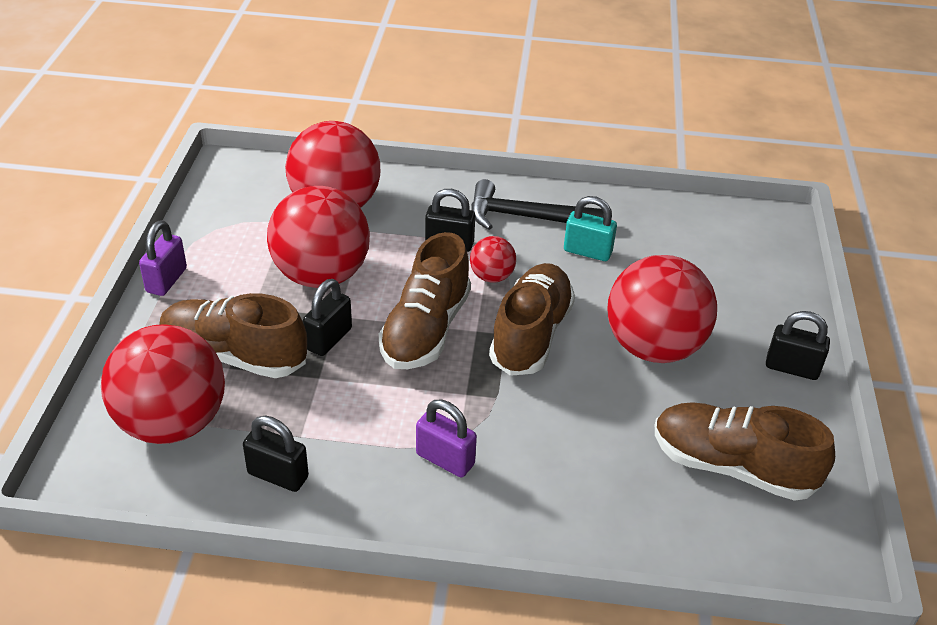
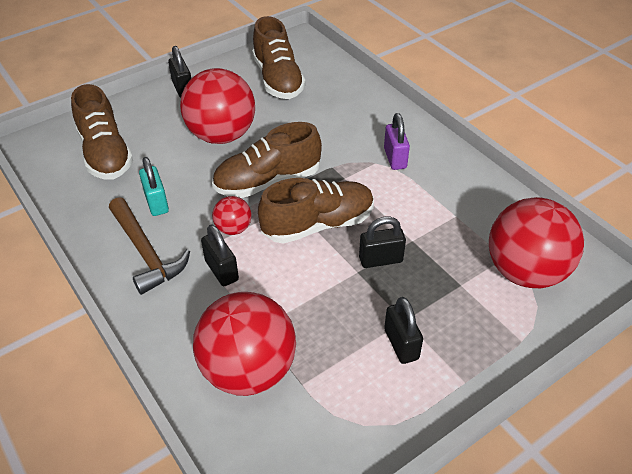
camera: 130 degrees left, 5 degrees up
purple padlock [139,220,187,296] -> none
brown shoe [159,293,307,378] -> brown shoe moved to [71,84,133,180]
black padlock [243,416,309,492] -> black padlock moved to [384,297,423,364]
red ball [267,186,370,288] -> none
black hammer [471,179,604,230] -> brown hammer [109,197,190,295]

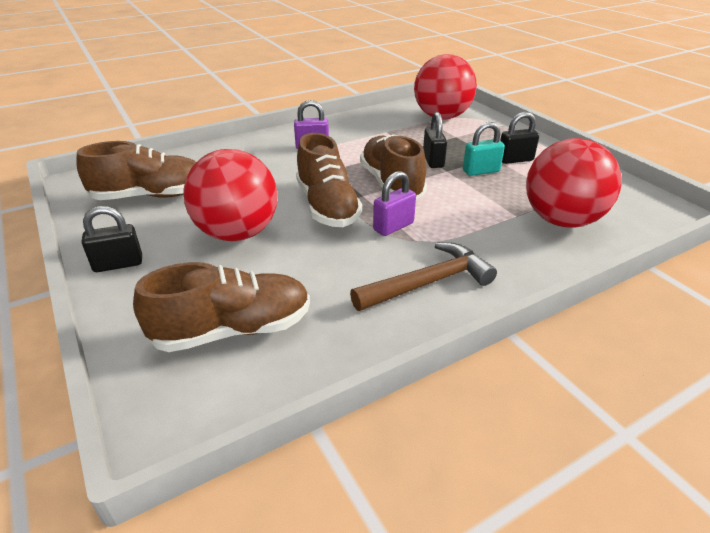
camera: 85 degrees left, 10 degrees down
turquoise padlock [139,157,169,216] -> turquoise padlock moved to [463,122,505,176]
black padlock [201,224,239,286] -> none
red ball [212,196,251,235] -> purple padlock [373,171,416,236]

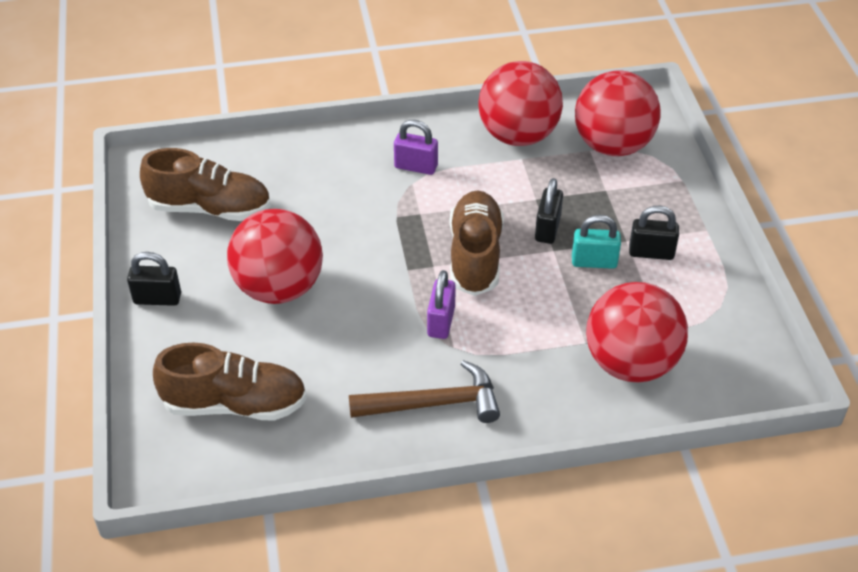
camera: 20 degrees right, 10 degrees up
brown shoe [296,133,362,227] -> none
purple padlock [373,171,416,236] -> purple padlock turned 60 degrees counterclockwise [427,270,456,339]
none -> red ball [478,61,563,146]

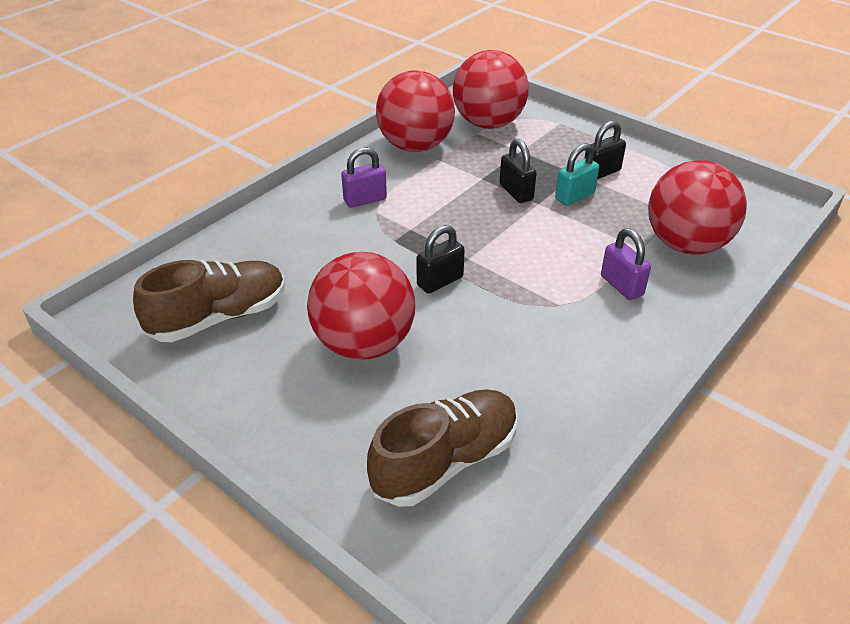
camera: 40 degrees left, 5 degrees down
black padlock [127,252,181,306] -> black padlock moved to [416,225,465,294]
brown hammer [349,360,500,423] -> none
purple padlock [427,270,456,339] -> purple padlock moved to [601,228,651,300]
brown shoe [450,191,504,296] -> none

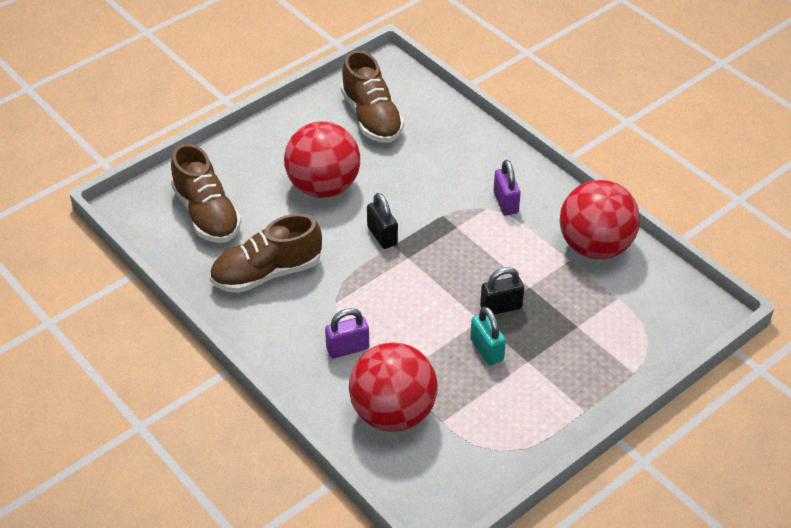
camera: 100 degrees right, 5 degrees up
red ball [453,50,529,129] -> none
black padlock [584,121,626,179] -> none
none -> brown shoe [210,214,322,293]

